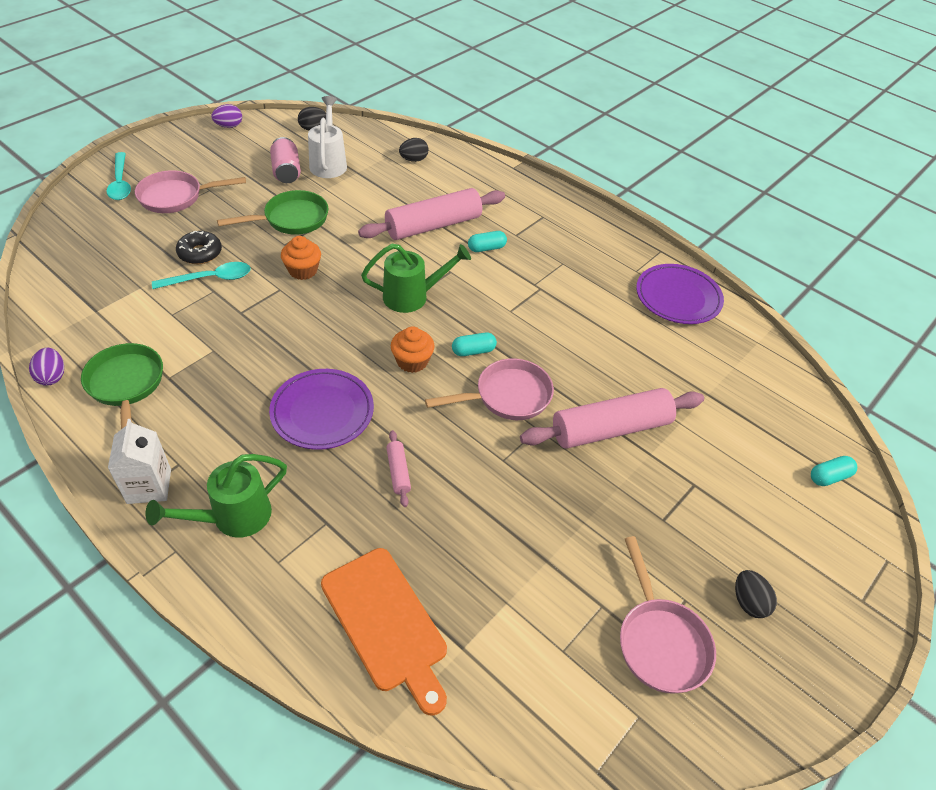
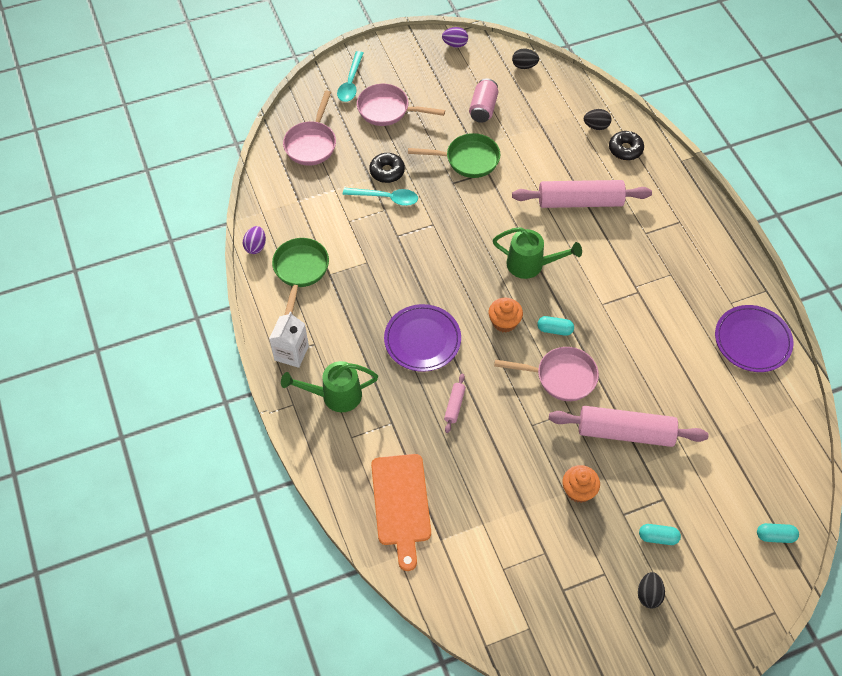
camera: 30 degrees right, 10 degrees up
orange cupcake [281,236,321,280] -> orange cupcake moved to [562,465,600,503]
white watering can [308,96,347,178] -> none
turquoise capsule [468,231,507,252] -> turquoise capsule moved to [639,524,681,545]
pink pan [620,536,716,694] -> pink pan moved to [283,91,336,165]
none -> black donut [609,131,644,160]

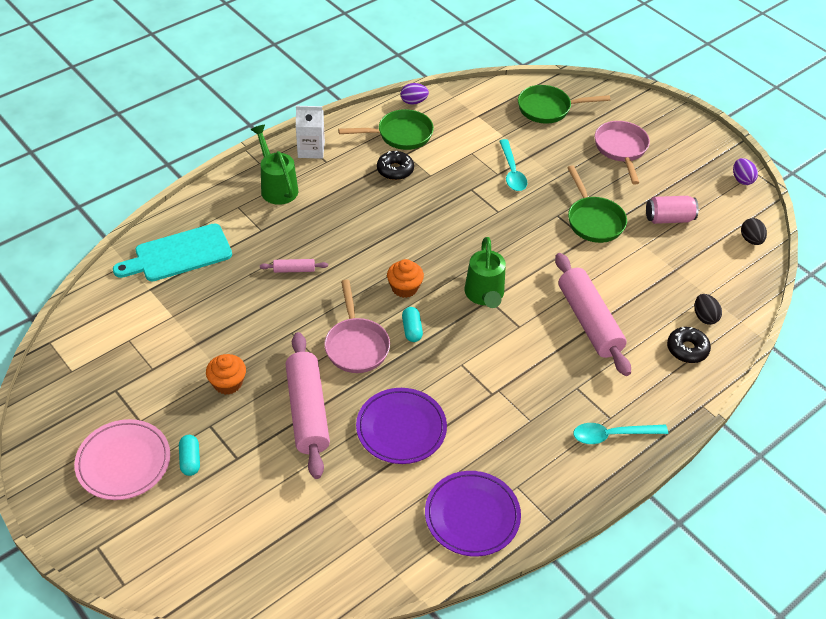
camera: 70 degrees right, 10 degrees down
pink pan [283,91,336,165] -> green pan [518,85,610,124]
turquoise spoon [337,51,364,102] -> turquoise spoon moved to [573,423,668,444]
black donut [369,153,405,183] -> black donut moved to [377,151,414,180]
orange cutting board [371,454,431,571] -> turquoise cutting board [113,223,232,281]
purple plate [384,304,461,372] -> purple plate moved to [356,388,447,464]
black egg [638,572,665,608] -> pink plate [74,419,170,500]
turquoise capsule [757,523,799,543] -> none

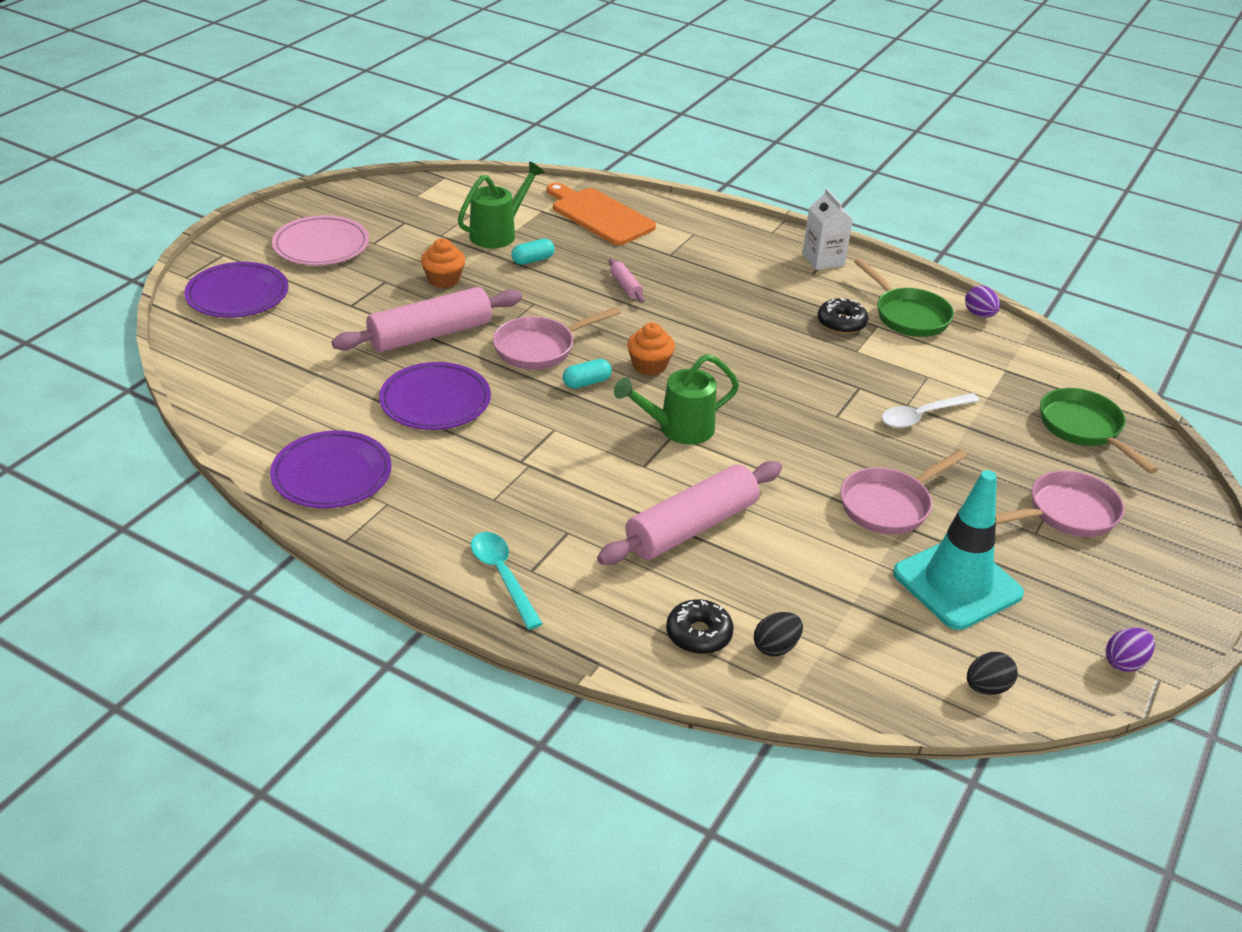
camera: 70 degrees right, 10 degrees down
turquoise cutting board [113,223,232,281] -> orange cutting board [547,183,656,245]
turquoise capsule [179,435,200,476] -> turquoise capsule moved to [511,239,555,265]
green watering can [251,125,298,205] -> green watering can moved to [458,162,545,248]
turquoise spoon [499,139,527,191] -> white spoon [882,393,980,428]
green pan [567,165,627,243] -> pink pan [841,449,968,535]
pink can [646,196,699,224] -> turquoise traffic cone [893,470,1024,630]
none -> purple plate [184,262,289,318]

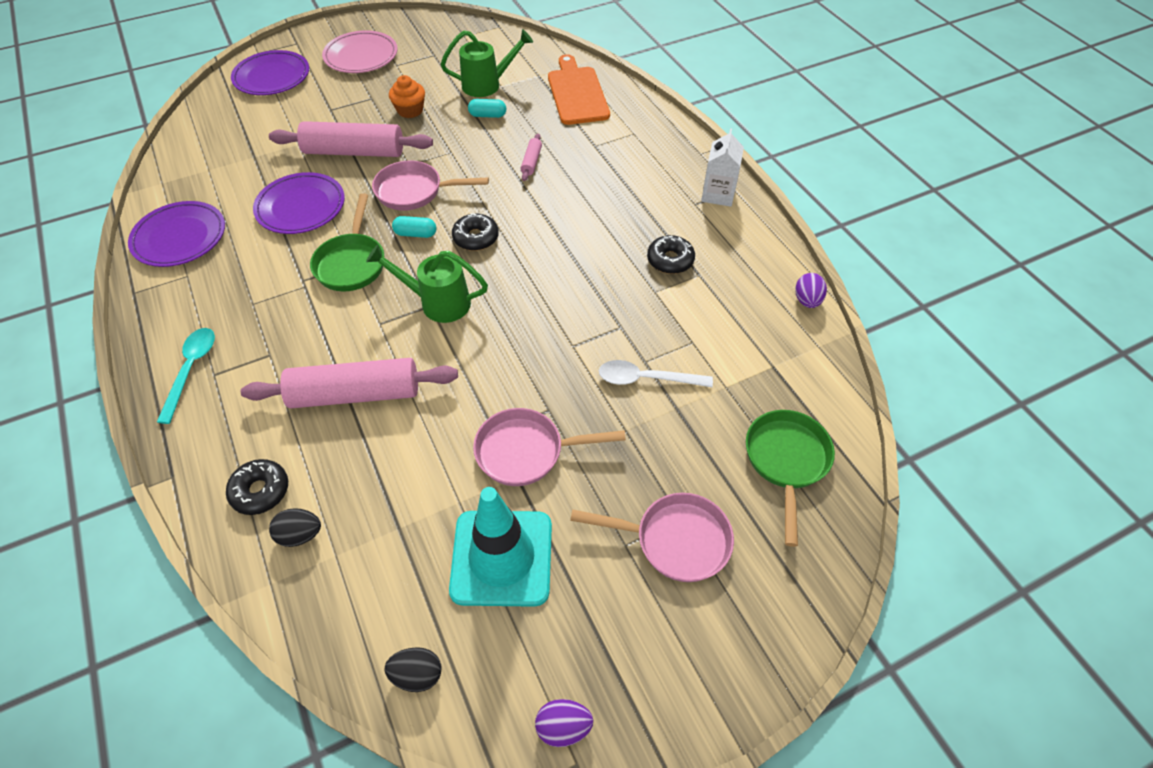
camera: 35 degrees right, 15 degrees up
orange cupcake [627,323,675,376] -> black donut [452,213,499,251]
green pan [854,258,954,337] -> green pan moved to [310,193,384,291]

